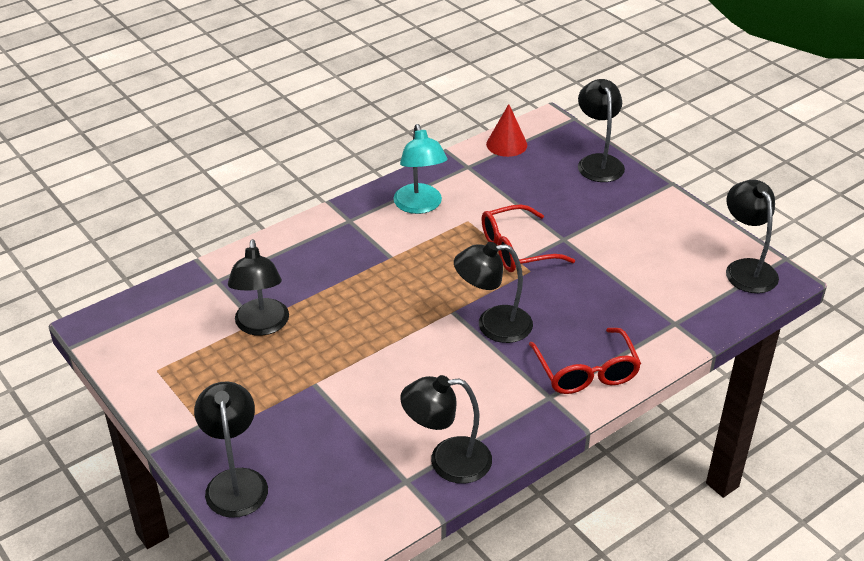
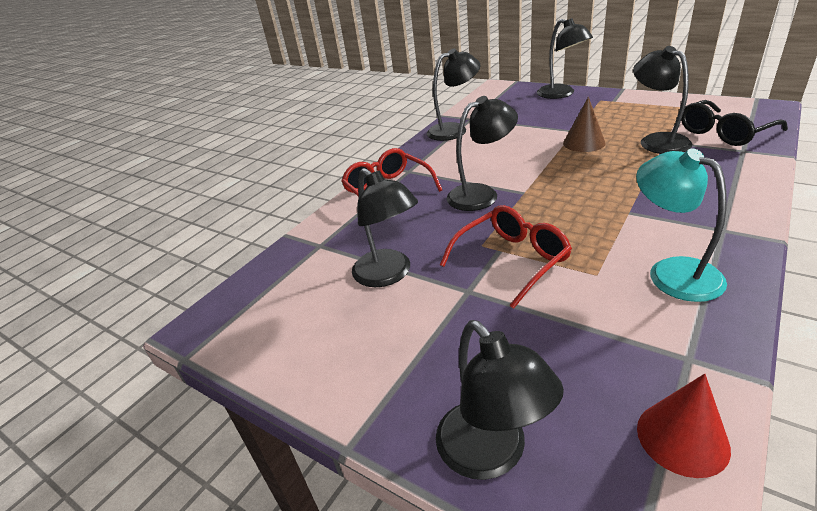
camera: 165 degrees right, 5 degrees down
black lamp [726,180,779,293] -> black lamp moved to [352,168,418,287]
none -> brown cone [563,97,606,152]
none -> black glasses [681,100,788,146]

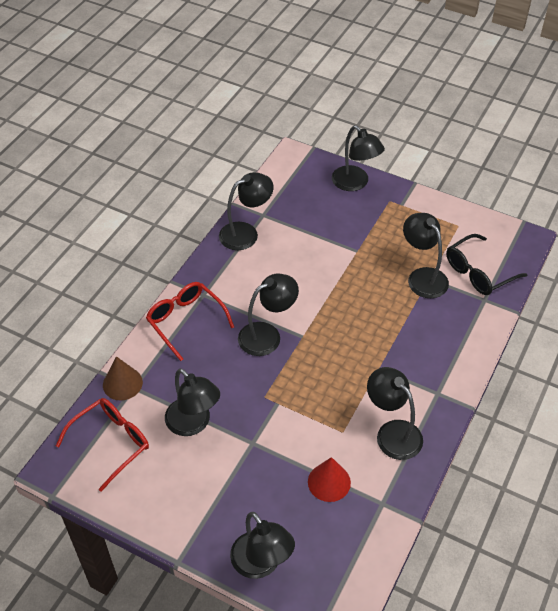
camera: 10 degrees left, 15 degrees up
red glasses [440,205,572,309] -> red glasses moved to [56,398,149,492]
brown cone [563,97,606,152] -> brown cone moved to [103,356,143,400]
turquoise lamp [636,148,727,302] -> black lamp [367,367,423,460]
red cone [637,374,731,478] -> red cone moved to [308,457,351,502]

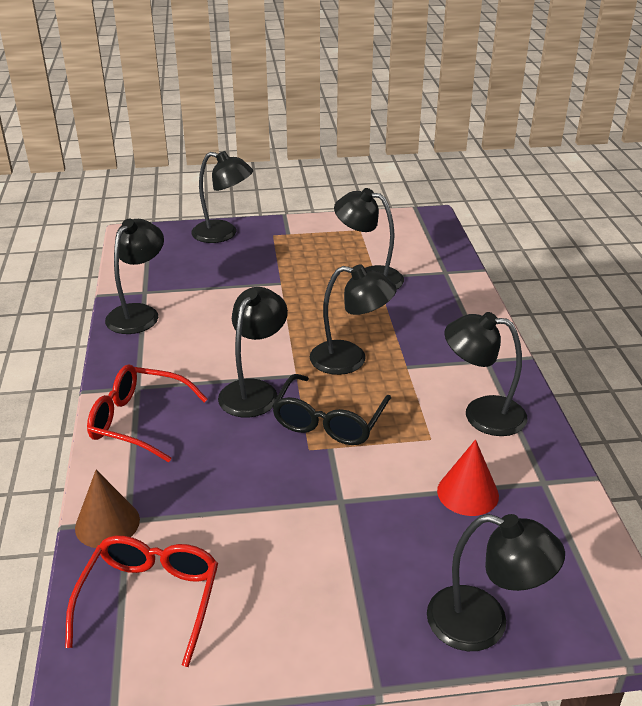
camera: 35 degrees left, 15 degrees down
black lamp [165,368,220,436] -> black lamp moved to [310,264,397,375]
black glasses [447,234,528,295] -> black glasses moved to [272,374,391,445]

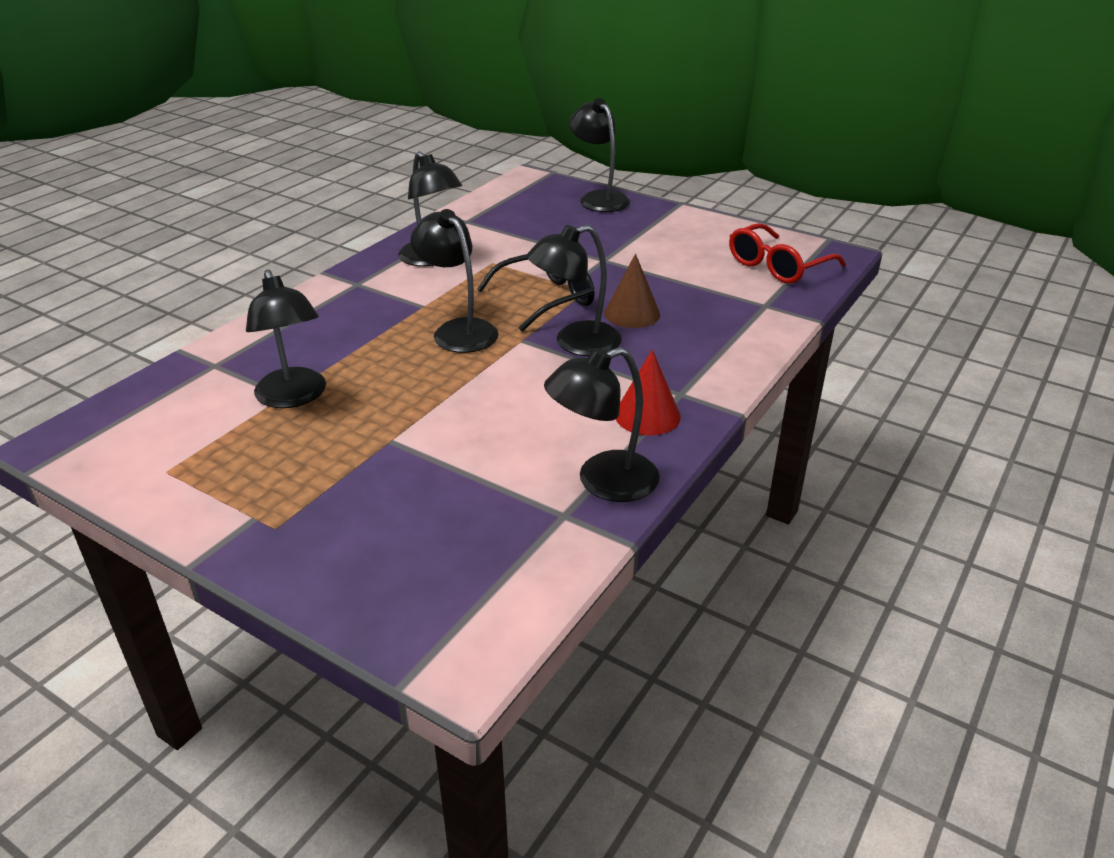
camera: 140 degrees left, 0 degrees up
brown cone [75,470,140,548] -> brown cone moved to [604,254,660,328]
red glasses [87,364,208,462] -> none
black lamp [191,151,253,243] -> none
red cone [437,440,499,516] -> red cone moved to [616,350,681,435]

